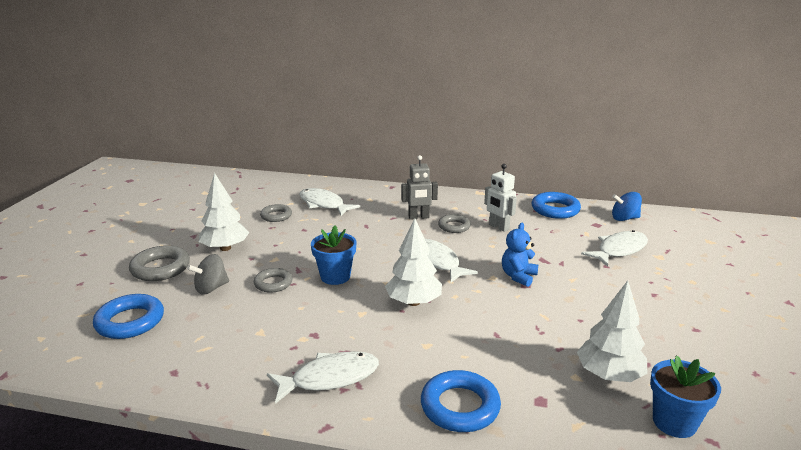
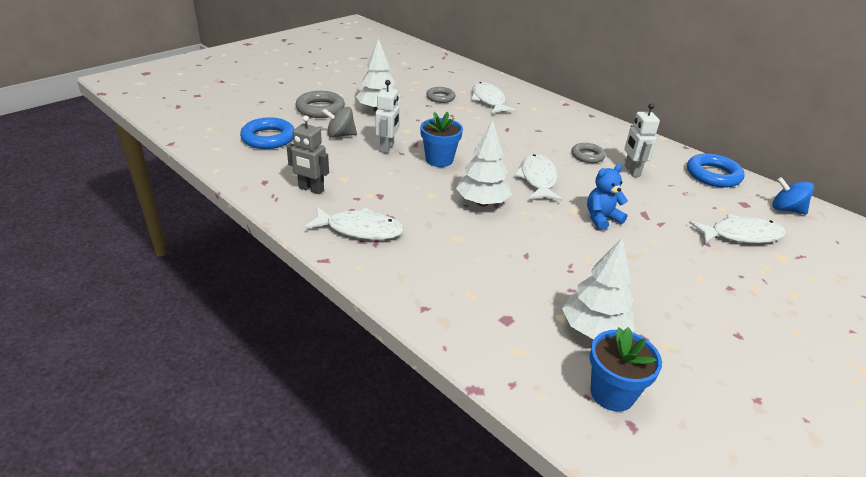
camera: 30 degrees right, 10 degrees up
grey ring [254,268,293,293] -> white robot [375,80,399,153]
grey robot [401,155,438,220] -> grey robot moved to [287,115,329,194]
blue ring [421,370,501,432] -> none

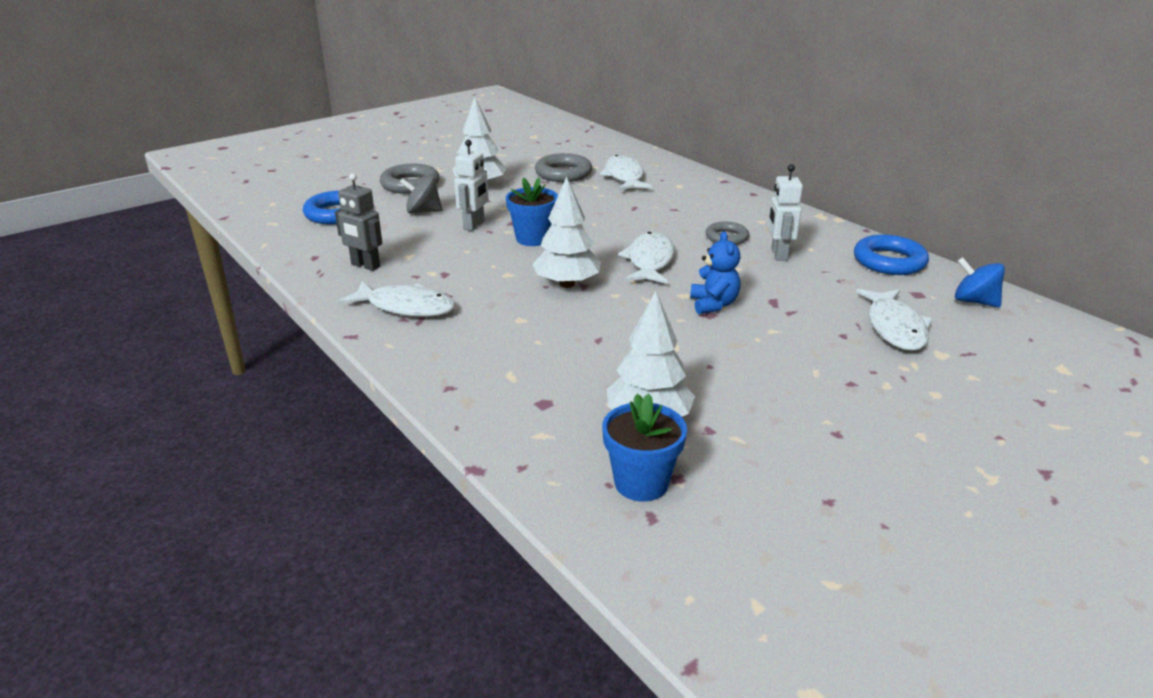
camera: 10 degrees right, 5 degrees down
grey ring [426,87,455,103] -> grey ring [535,153,592,182], size x1.56
blue teddy bear [587,164,628,230] -> blue teddy bear turned 105 degrees clockwise [690,232,741,314]
white fish [689,214,786,244] -> white fish turned 90 degrees clockwise [856,289,932,351]

